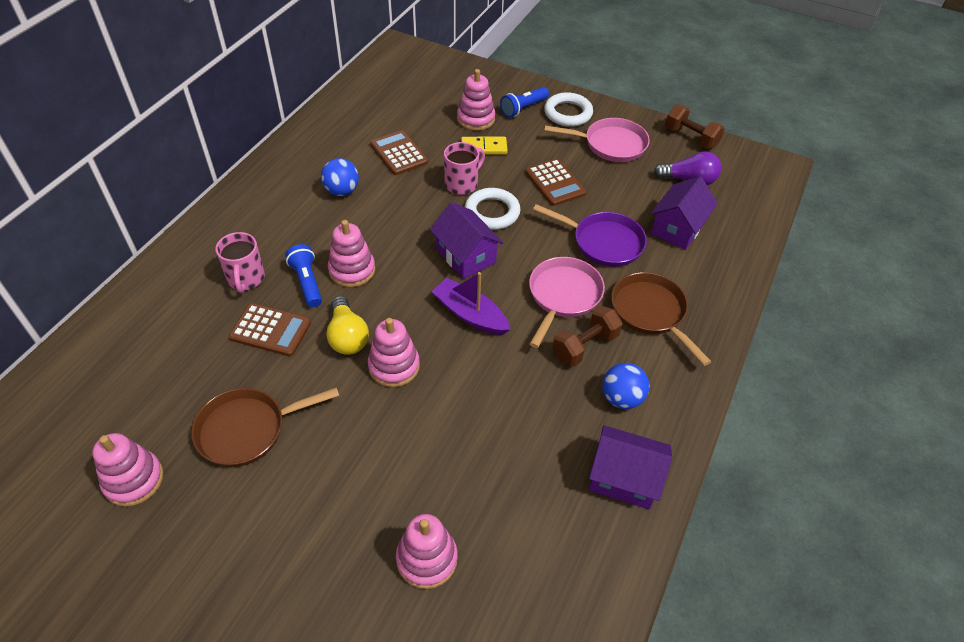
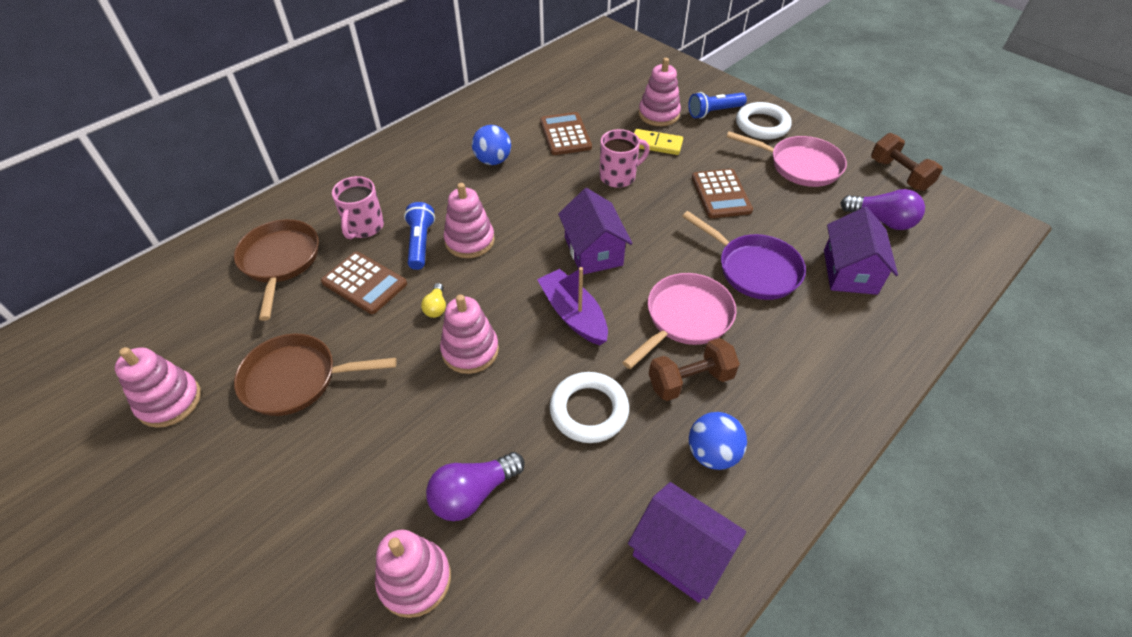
camera: 20 degrees right, 0 degrees up
yellow light bulb [326,296,369,355] -> yellow light bulb [421,283,446,318], size x0.54
white ring [465,188,520,230] -> white ring moved to [550,372,629,443]
brown pan [611,272,712,366] -> brown pan moved to [234,219,319,321]
purple house [651,176,718,250] -> purple house turned 45 degrees counterclockwise [824,207,898,295]
none -> purple light bulb [426,452,525,521]

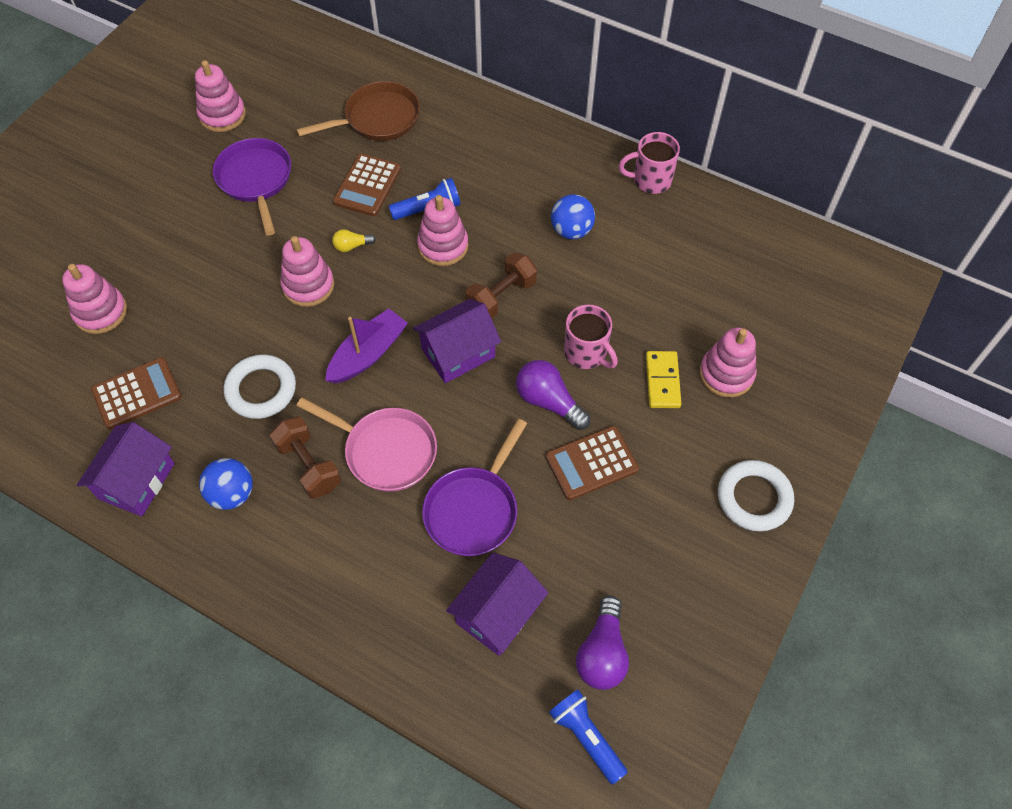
camera: 75 degrees right, 10 degrees up
brown pan [234,334,397,416] -> purple pan [213,138,291,235]
pink mug [332,176,384,239] -> pink mug moved to [618,132,680,194]
purple light bulb [426,452,525,521] -> purple light bulb moved to [516,360,590,430]
brown calculator [540,112,592,155] -> brown calculator moved to [91,357,181,429]
blue flashlight [688,92,747,119] -> blue flashlight moved to [549,689,628,784]
pink pan [727,131,847,187] -> none
purple house [824,207,898,295] -> purple house turned 45 degrees counterclockwise [446,552,548,656]
brown dumbbell [871,133,943,191] -> brown dumbbell moved to [465,252,537,319]

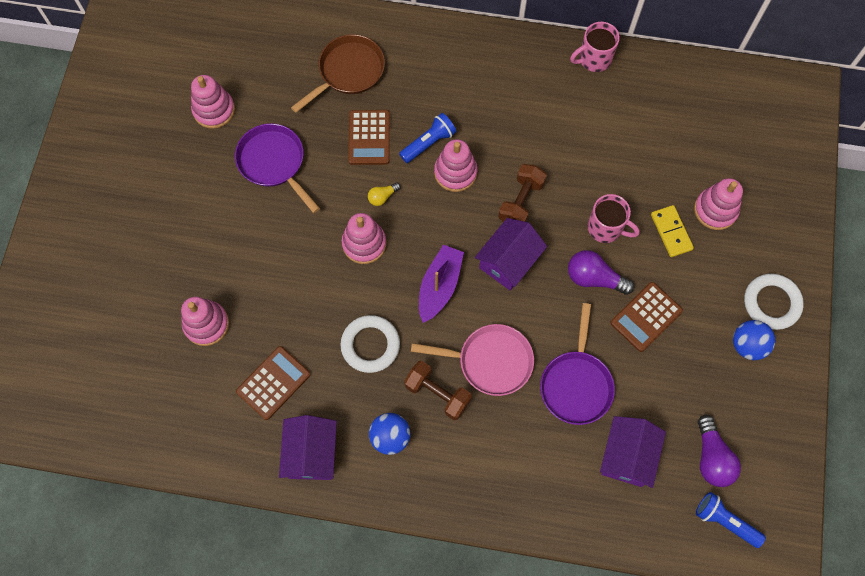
camera: 20 degrees left, 10 degrees up
blue ball [551,194,595,239] -> blue ball moved to [733,320,775,360]

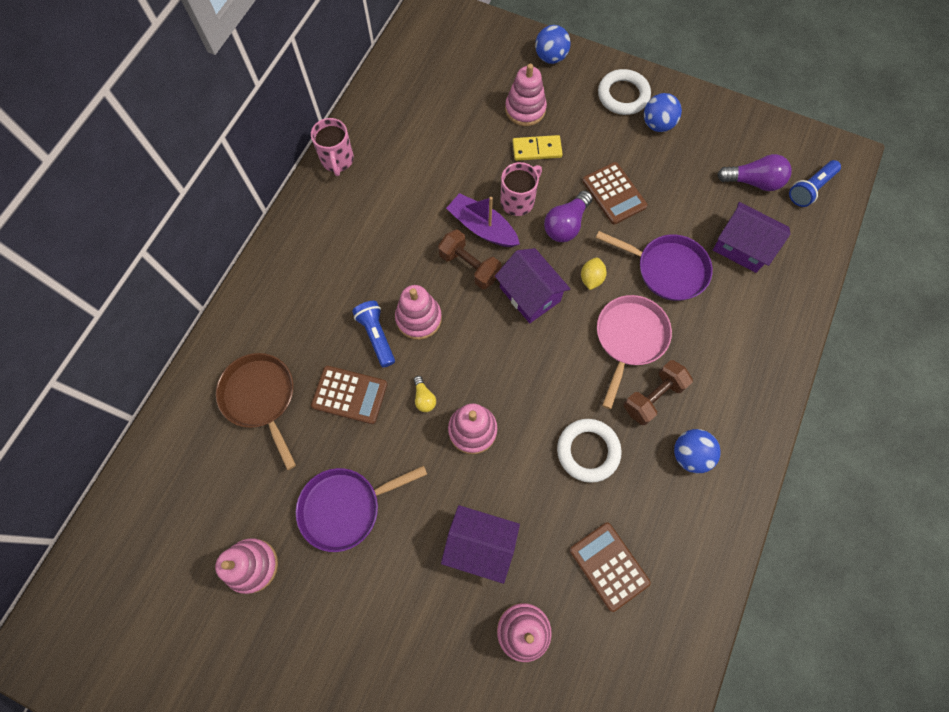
camera: 75 degrees left, 0 degrees up
purple house [279,415,337,480] -> purple house moved to [441,505,520,584]
purple boat [419,245,464,323] -> purple boat moved to [446,193,520,247]
none -> blue ball [535,25,571,64]
none -> yellow lemon [581,258,607,290]

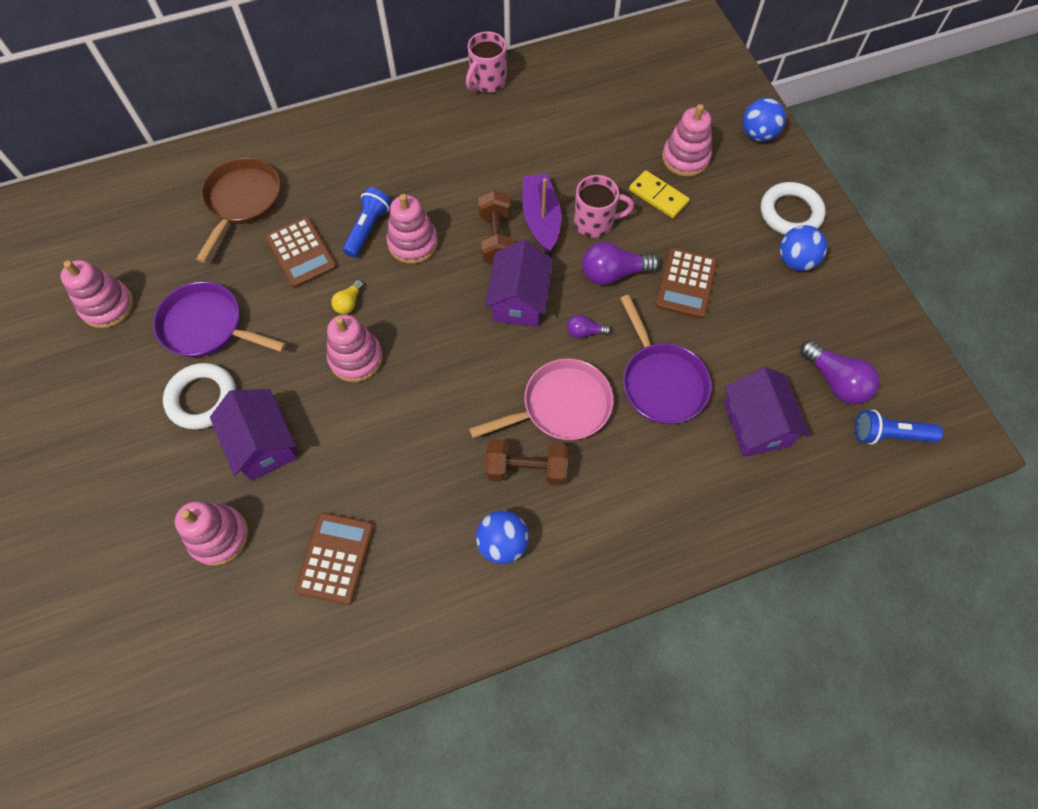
camera: 45 degrees right, 5 degrees down
white ring [557,419,622,483] -> white ring moved to [163,363,236,430]
yellow lemon [581,258,607,290] -> purple light bulb [567,315,611,339]

